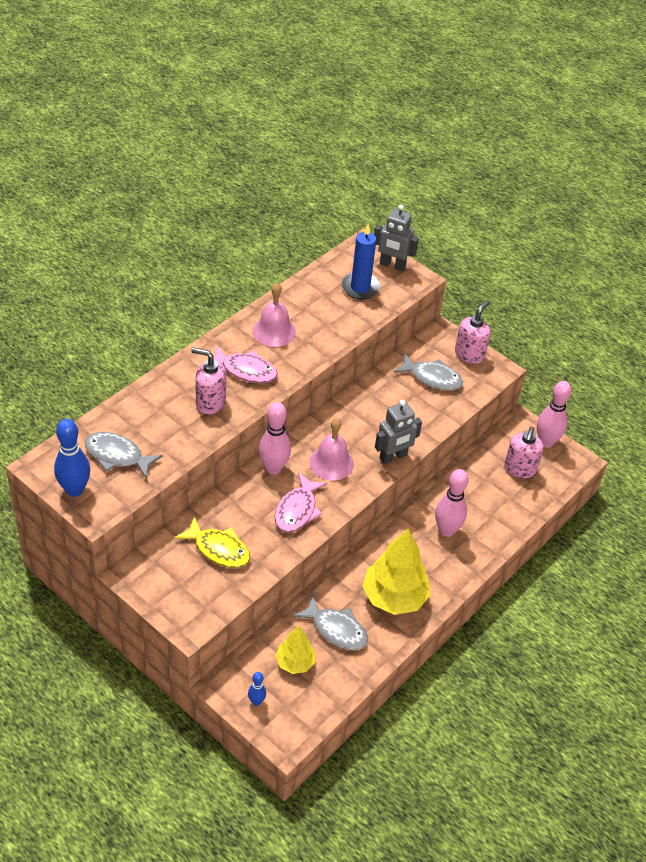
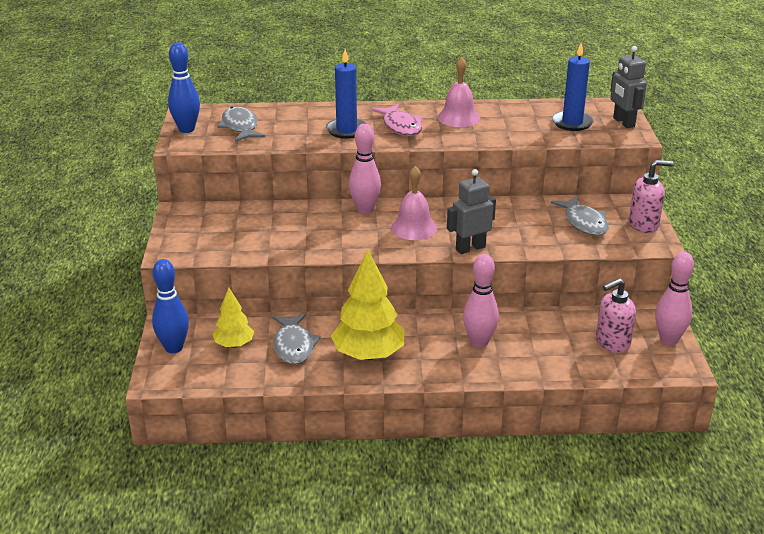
camera: 50 degrees right, 15 degrees down
yellow fish [174,517,250,568] -> none
pink soap dispenser [191,348,226,415] -> blue candle [326,49,367,139]
blue bowling pin [248,672,266,706] -> blue bowling pin [152,259,189,353], size x1.94
pink fish [274,472,327,532] -> none
grey robot [375,400,422,464] -> grey robot turned 135 degrees clockwise [447,169,496,254]

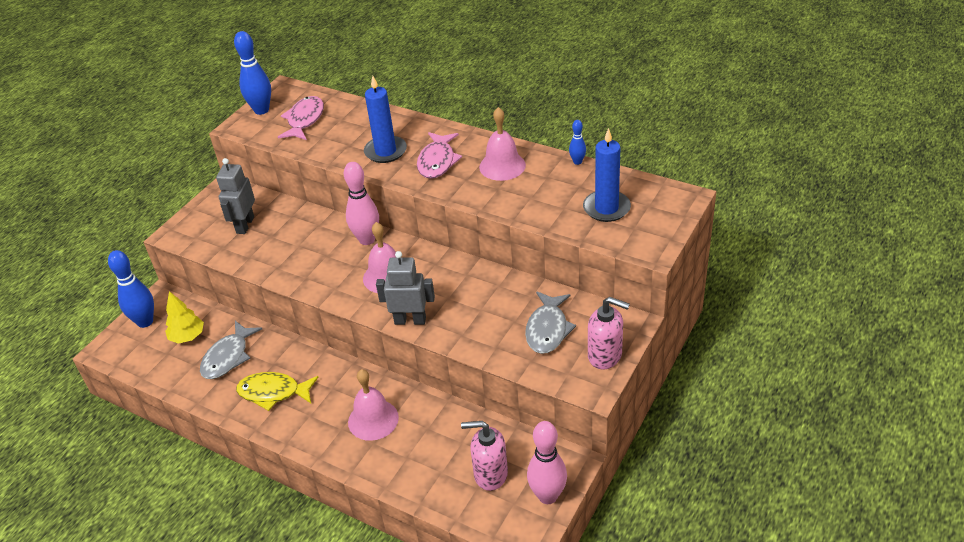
camera: 35 degrees right, 10 degrees up
grey fish [217,107,265,142] -> pink fish [278,96,324,140]
yellow tree [331,249,405,360] -> yellow fish [236,372,319,411]
pink bowling pin [463,254,499,348] -> pink bell [348,369,399,441]
grey robot [610,46,647,128] -> grey robot moved to [216,158,255,234]
none -> blue bowling pin [569,120,586,165]

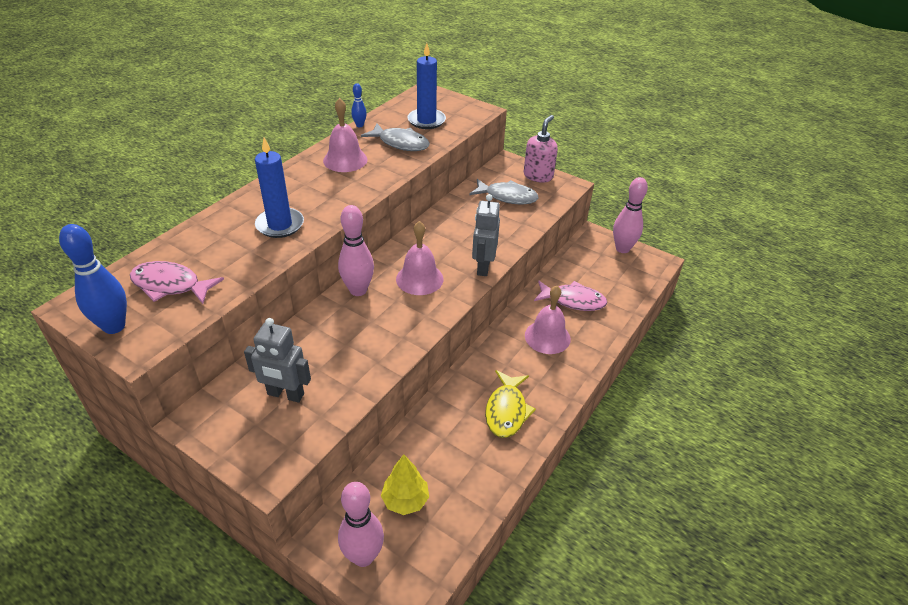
camera: 90 degrees left, 0 degrees up
blue bowling pin [108,250,154,328] -> pink bowling pin [338,482,384,567]
grey fish [200,321,262,379] -> grey fish moved to [361,123,430,151]
pink fish [417,132,462,179] -> pink fish moved to [534,281,607,311]
pink soap dispenser [461,421,508,491] -> none

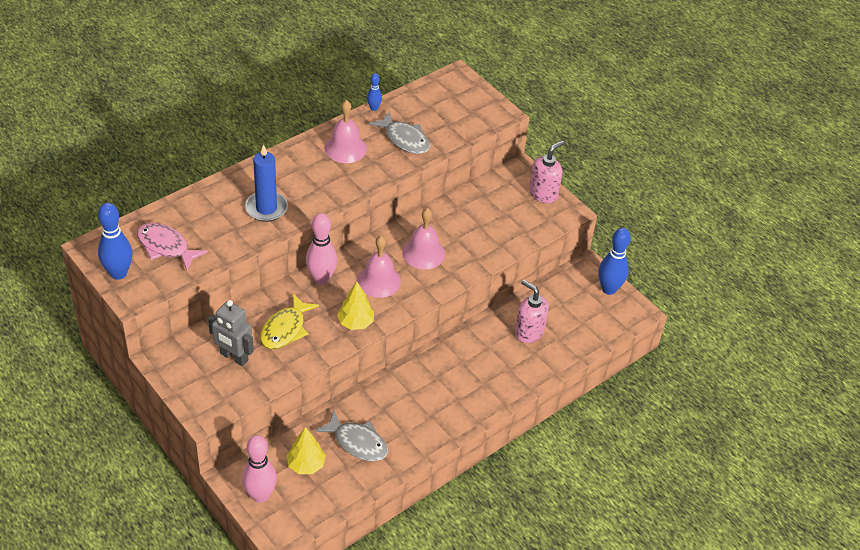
camera: 15 degrees right, 5 degrees up
blue candle [407,43,446,129] -> none
grey fish [469,179,539,204] -> grey fish moved to [315,411,388,461]
grey robot [472,194,500,276] -> none
yellow fish [485,370,536,438] -> yellow fish moved to [260,293,319,350]
pink bell [525,286,571,354] -> pink bell moved to [402,208,445,269]
pink fish [534,281,607,311] -> pink soap dispenser [515,280,549,343]
pink bowling pin [613,177,648,253] -> blue bowling pin [598,228,631,295]
none -> yellow tree [337,282,374,330]

